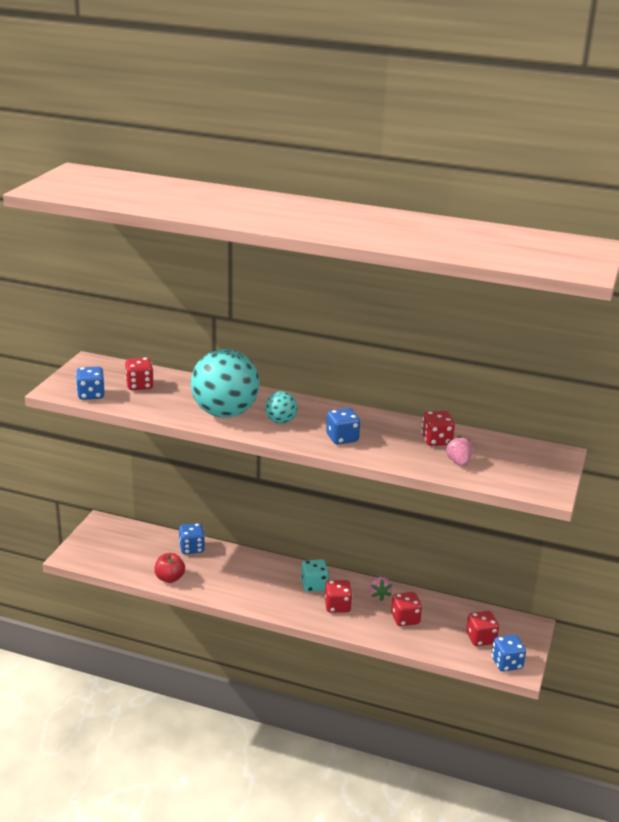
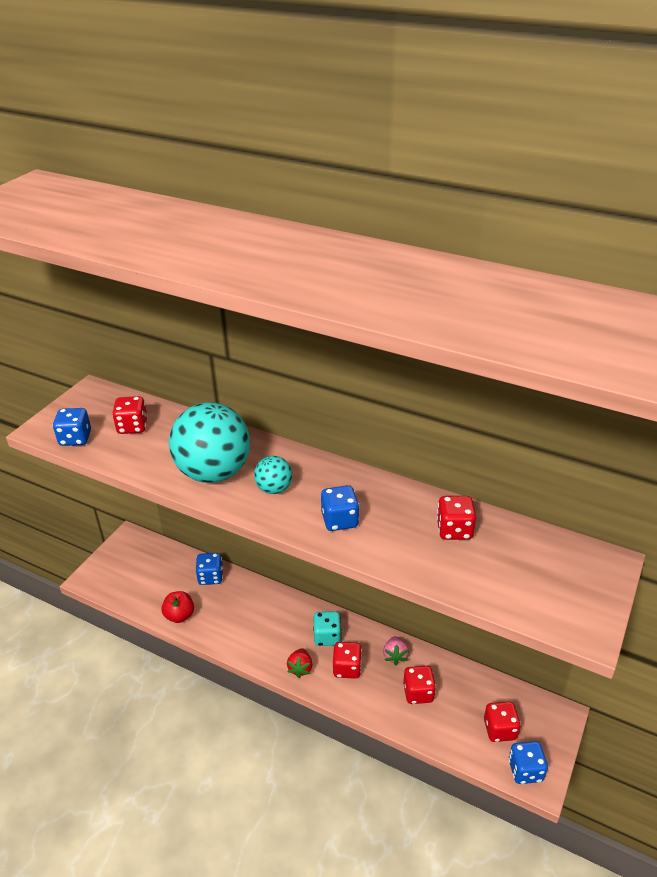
camera: 10 degrees right, 10 degrees up
pink strawberry [445,436,473,467] -> none
none -> red strawberry [287,648,313,678]

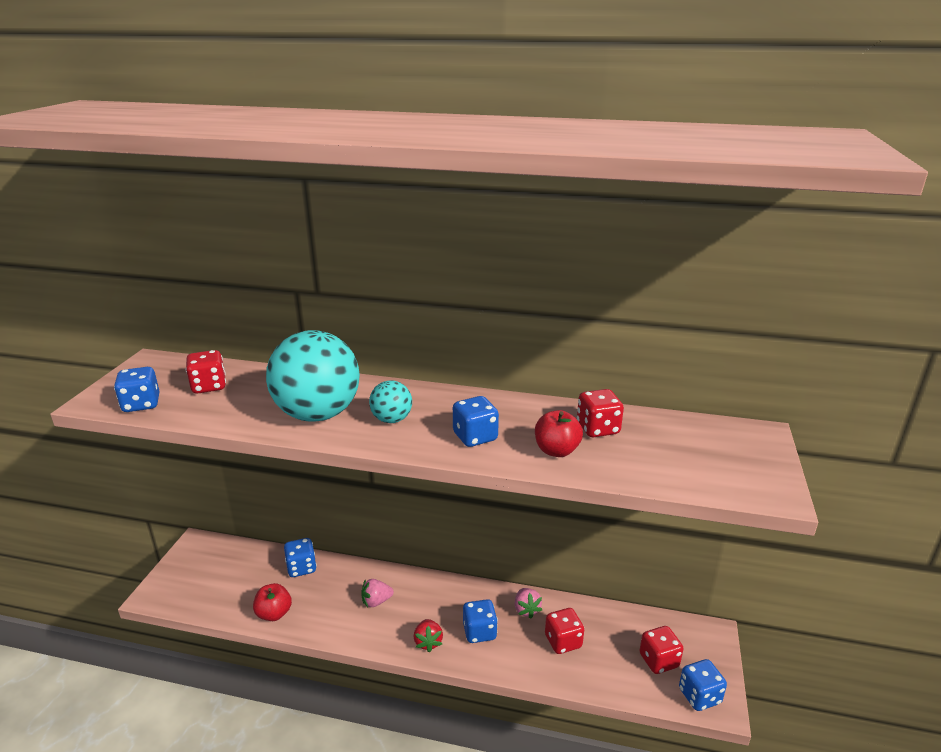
camera: 15 degrees left, 10 degrees down
turquoise dice [313,611,341,646] -> none
red dice [333,642,362,679] -> blue dice [463,599,498,643]
none -> pink strawberry [361,579,394,607]
none -> red apple [535,410,583,457]

